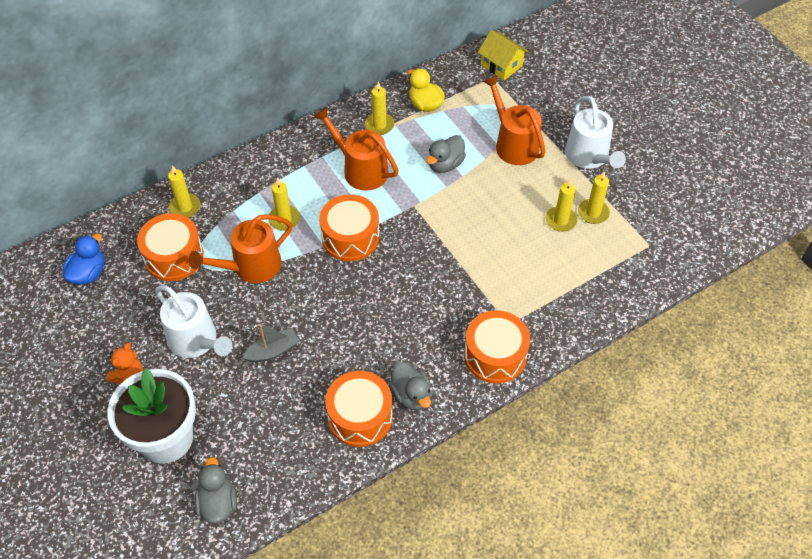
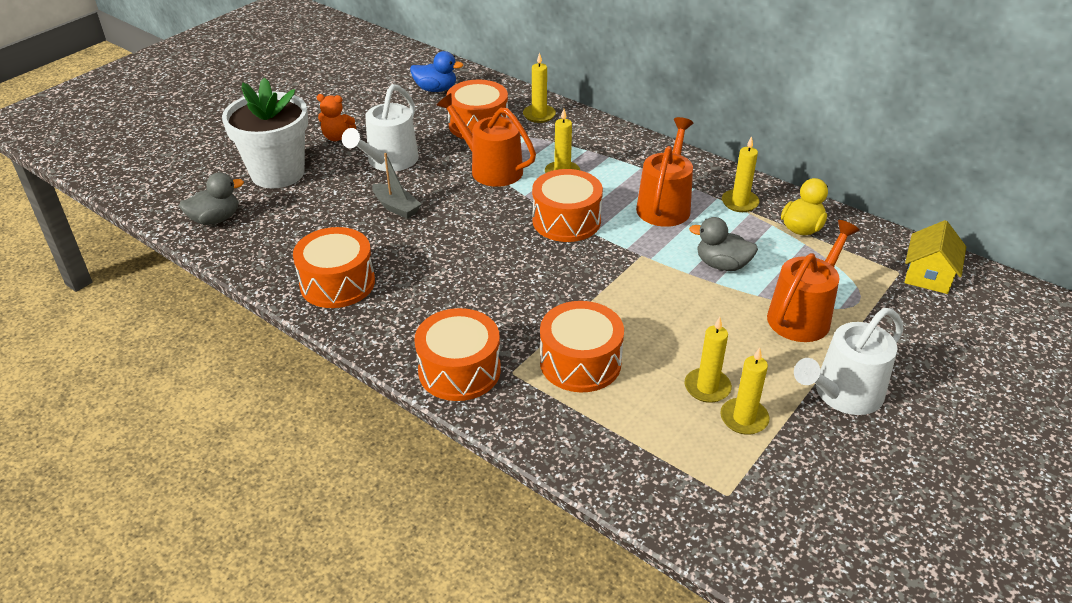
camera: 70 degrees right, 15 degrees down
grey duck [388,362,431,410] -> none
none -> orange drum [540,301,624,392]

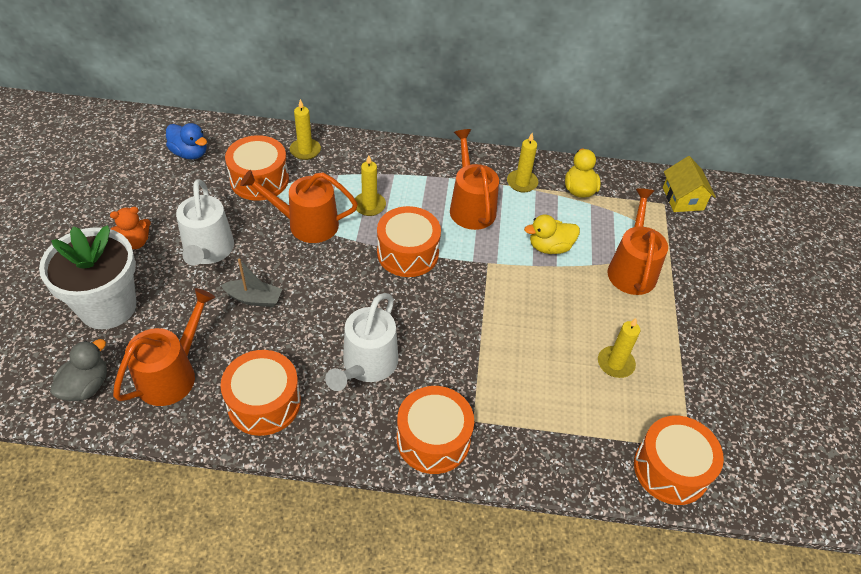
camera: 35 degrees left, 10 degrees up
blue duck [410,51,464,92] -> blue duck turned 60 degrees clockwise [166,123,207,159]
orange drum [540,301,624,392] -> orange drum moved to [634,416,724,505]
grey duck [689,217,758,271] -> yellow duck [524,215,580,254]
yellow candle [720,347,769,435] -> none
white watering can [794,308,903,415] -> white watering can moved to [325,293,398,391]
none -> orange watering can [113,288,215,406]

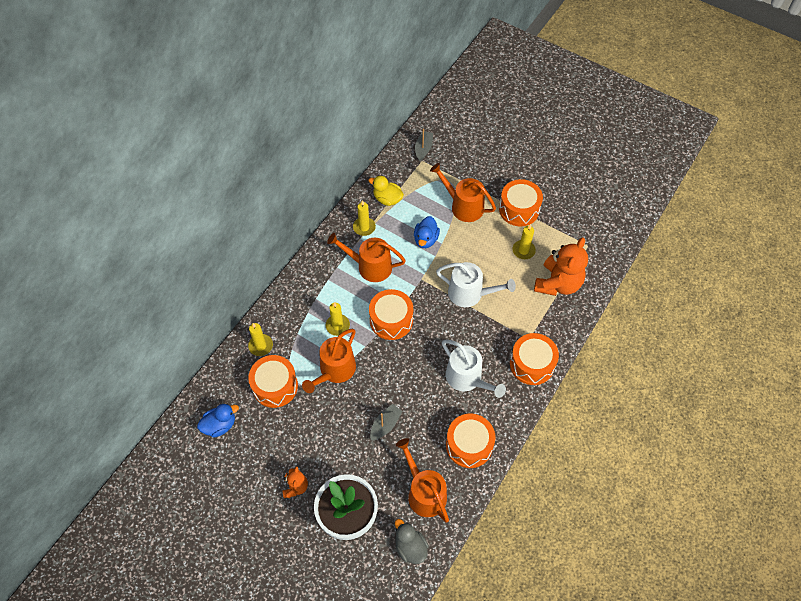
camera: 60 degrees left, 10 degrees up
white watering can [176,179,234,266] -> white watering can moved to [436,262,516,307]
yellow duck [524,215,580,254] -> blue duck [414,216,440,248]
orange drum [634,416,724,505] -> orange drum moved to [499,179,543,226]
yellow house [663,156,716,212] -> grey boat [415,129,433,161]
none -> orange teddy bear [534,237,588,296]

